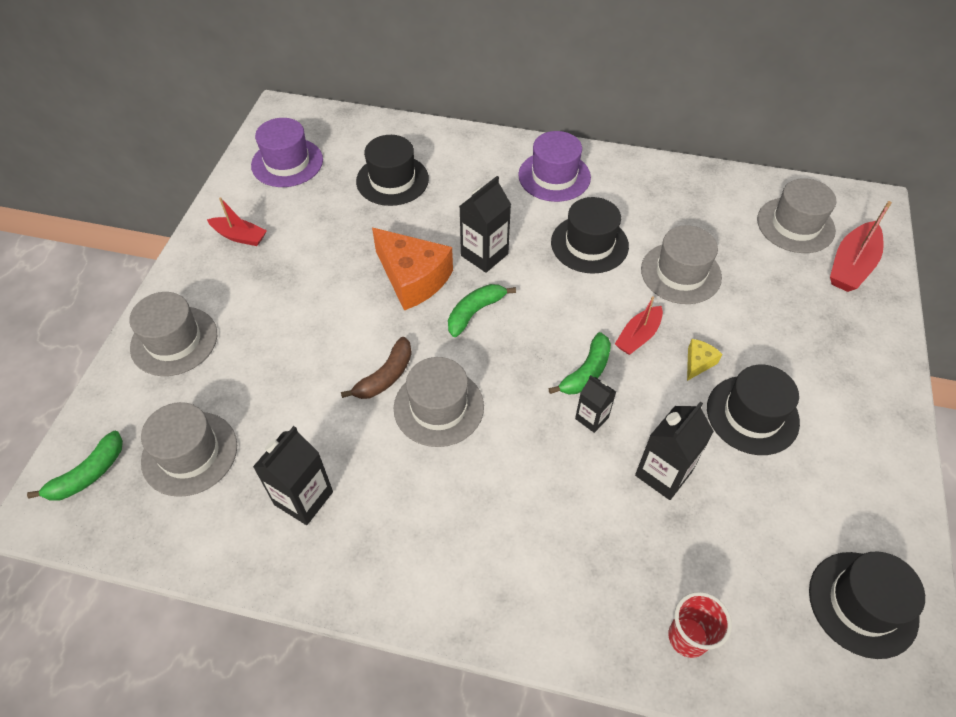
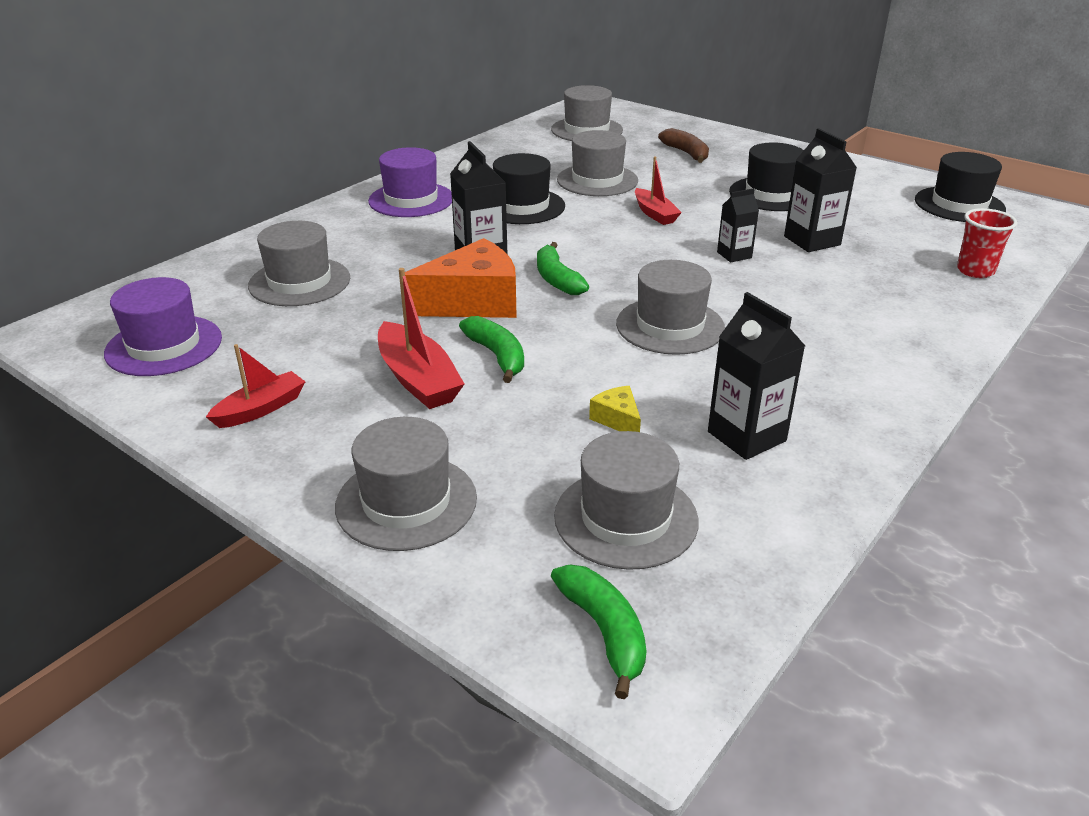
camera: 65 degrees left, 20 degrees down
brown banana [341,337,412,399] -> brown banana moved to [658,128,709,163]
black hat [356,135,429,206] -> grey hat [248,221,350,306]
green banana [548,332,611,395] -> green banana moved to [459,316,524,383]
yellow cheese [687,339,722,381] -> yellow cheese moved to [589,386,641,432]
red boat [830,201,892,292] -> red boat moved to [378,268,464,409]

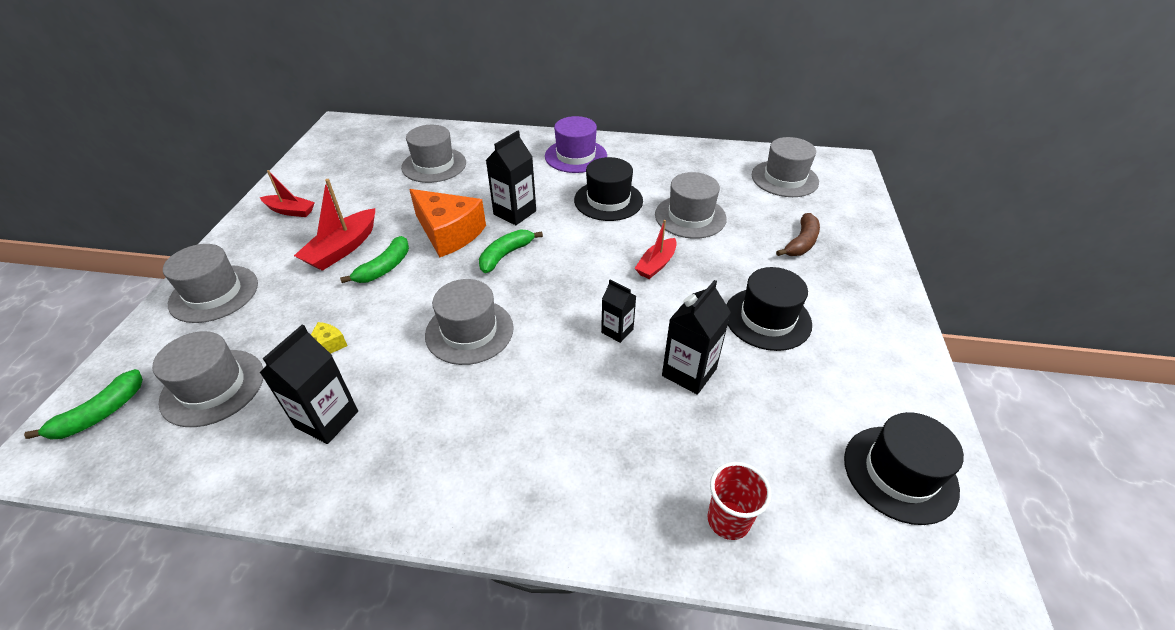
camera: 60 degrees right, 10 degrees up
purple hat [104,277,222,376] -> none

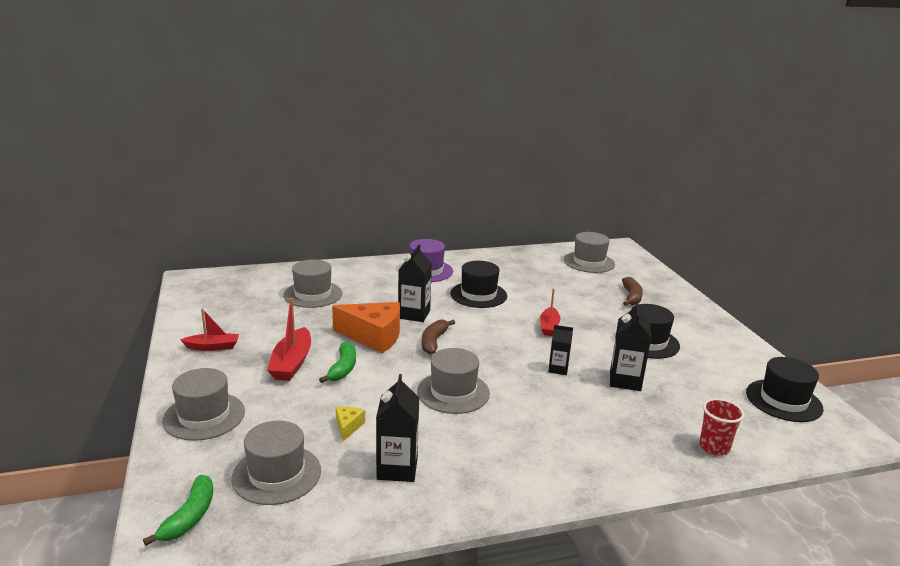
camera: 25 degrees left, 20 degrees down
green banana [479,229,543,273] -> brown banana [422,320,455,355]
grey hat [655,172,727,239] -> none

